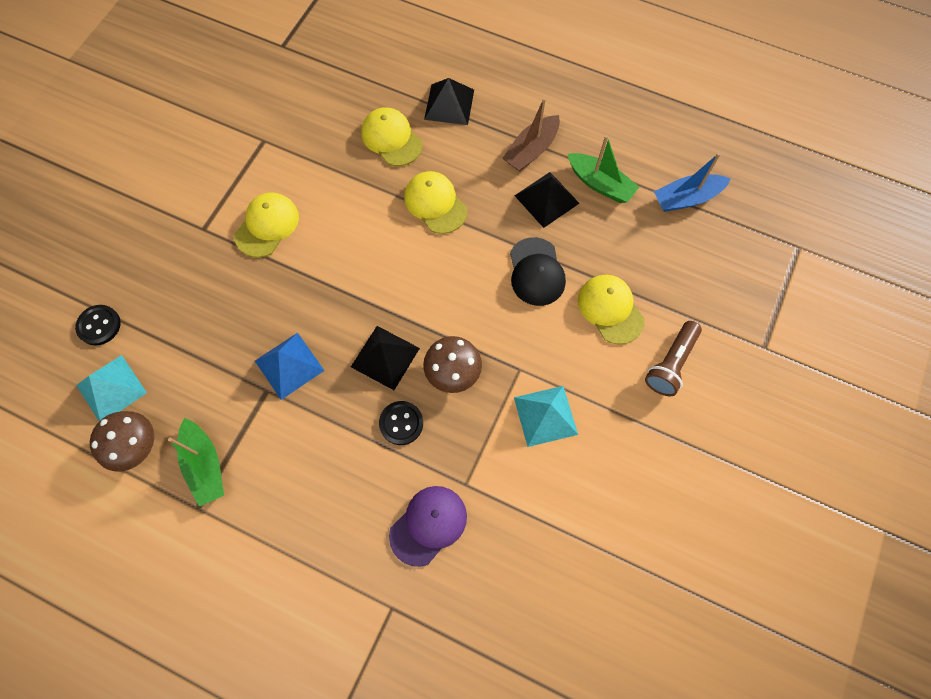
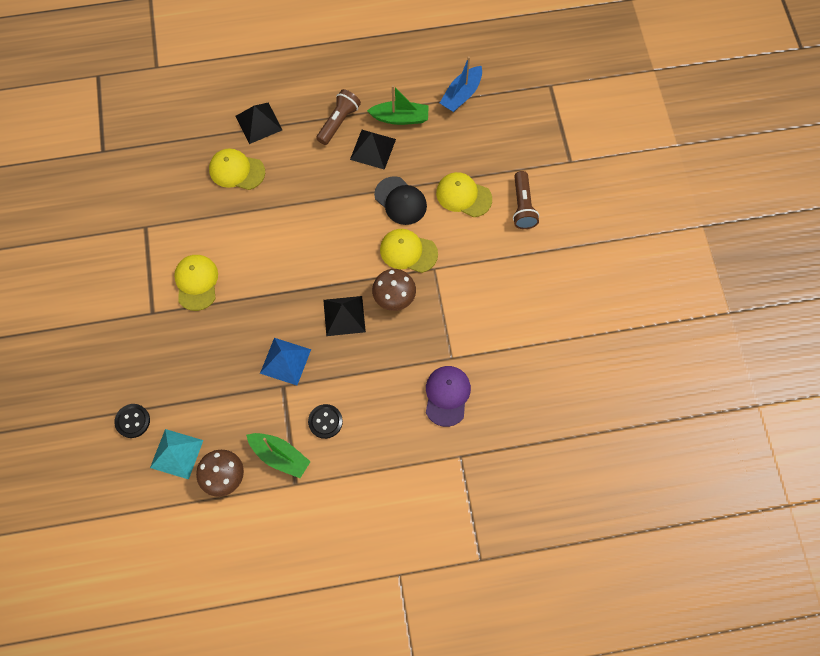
camera: 35 degrees left, 0 degrees up
black button [379,401,423,445] -> black button moved to [308,404,343,439]
yellow cap [404,171,467,234] -> yellow cap moved to [380,229,438,273]
brown boat [502,98,560,171] -> brown flashlight [316,89,361,145]
turquoise pyramid [514,386,578,447] -> none

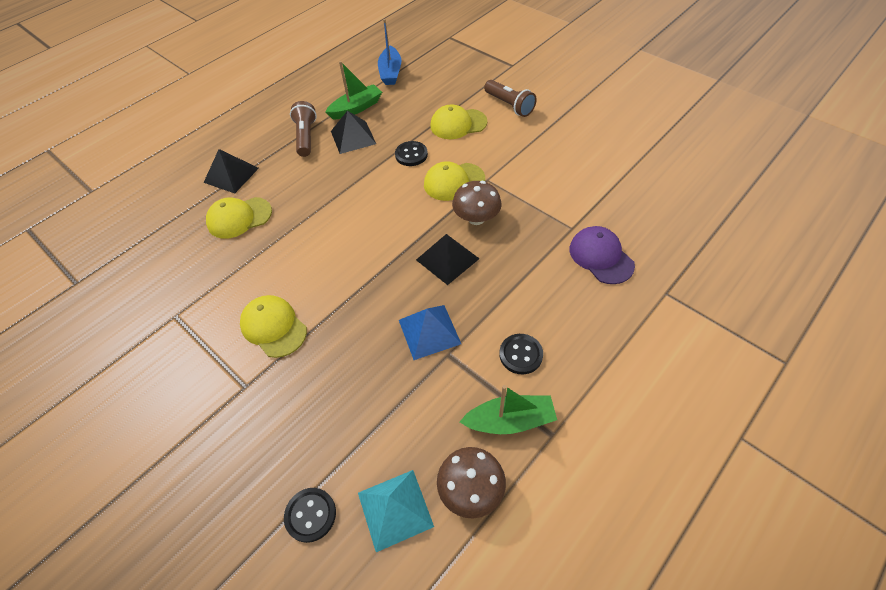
camera: 35 degrees left, 15 degrees down
black cap [374,176,427,225] -> black button [395,141,428,166]

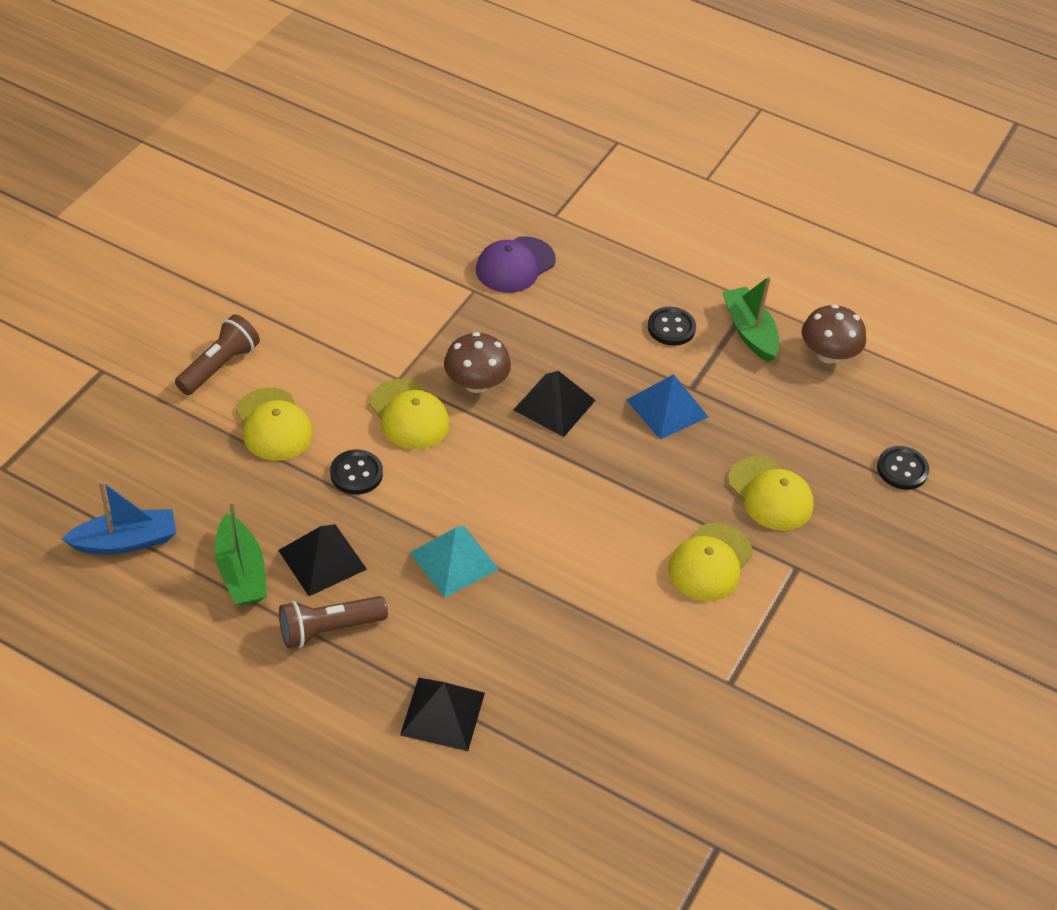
camera: 110 degrees left, 5 degrees down
yellow cap [206,197,272,239] -> yellow cap moved to [728,456,814,531]
green boat [326,61,382,120] -> green boat turned 150 degrees counterclockwise [215,501,267,606]
turquoise pyramid [358,470,434,552] -> turquoise pyramid moved to [409,525,499,598]

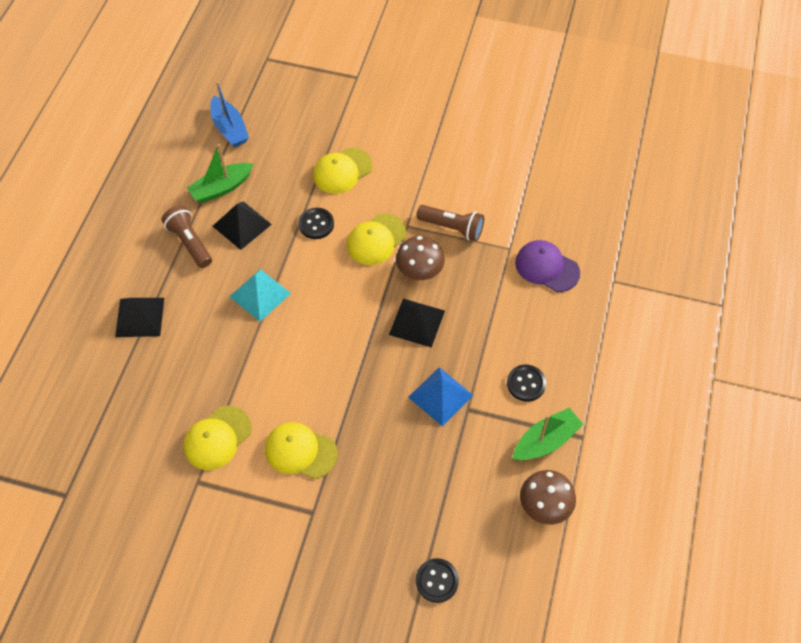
camera: 80 degrees right, 10 degrees up
brown flashlight [175,314,260,395] -> brown flashlight moved to [416,205,484,241]
yellow cap [728,456,814,531] -> yellow cap moved to [184,406,252,470]

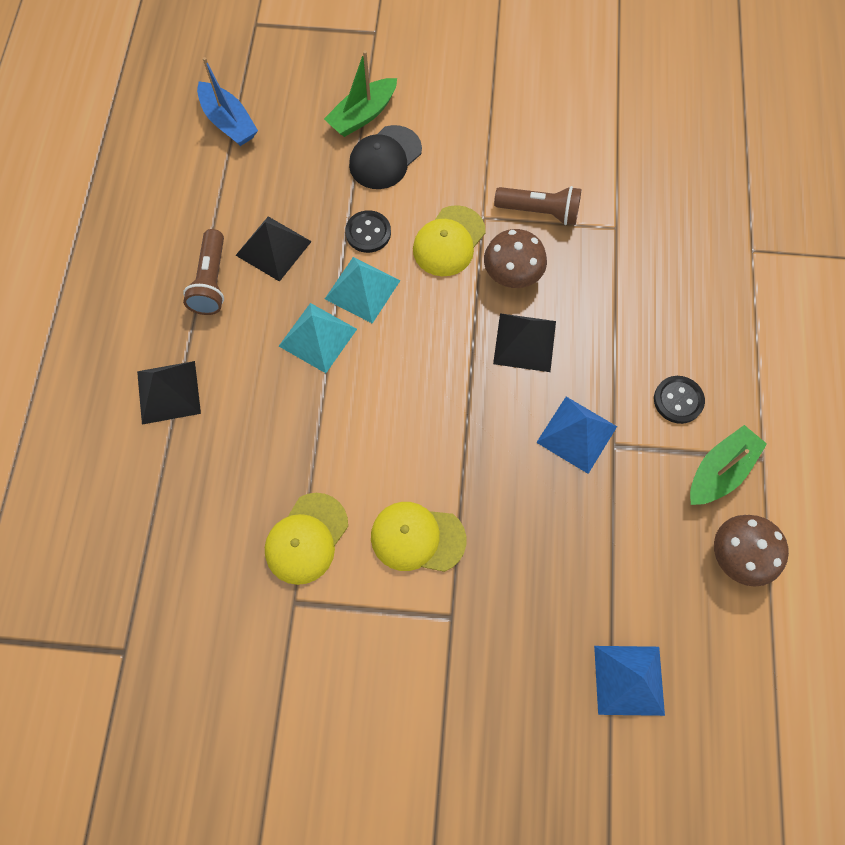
camera: 10 degrees left, 10 degrees up
brown flashlight [161,205,212,268] -> brown flashlight turned 135 degrees counterclockwise [183,229,224,315]
green boat [187,144,253,203] -> green boat moved to [324,50,397,137]
yellow cap [313,148,372,194] -> black cap [349,125,422,189]
black button [416,558,459,603] -> blue pyramid [594,646,665,716]
purple cap [515,240,580,292] -> none
none -> turquoise pyramid [325,257,401,324]

